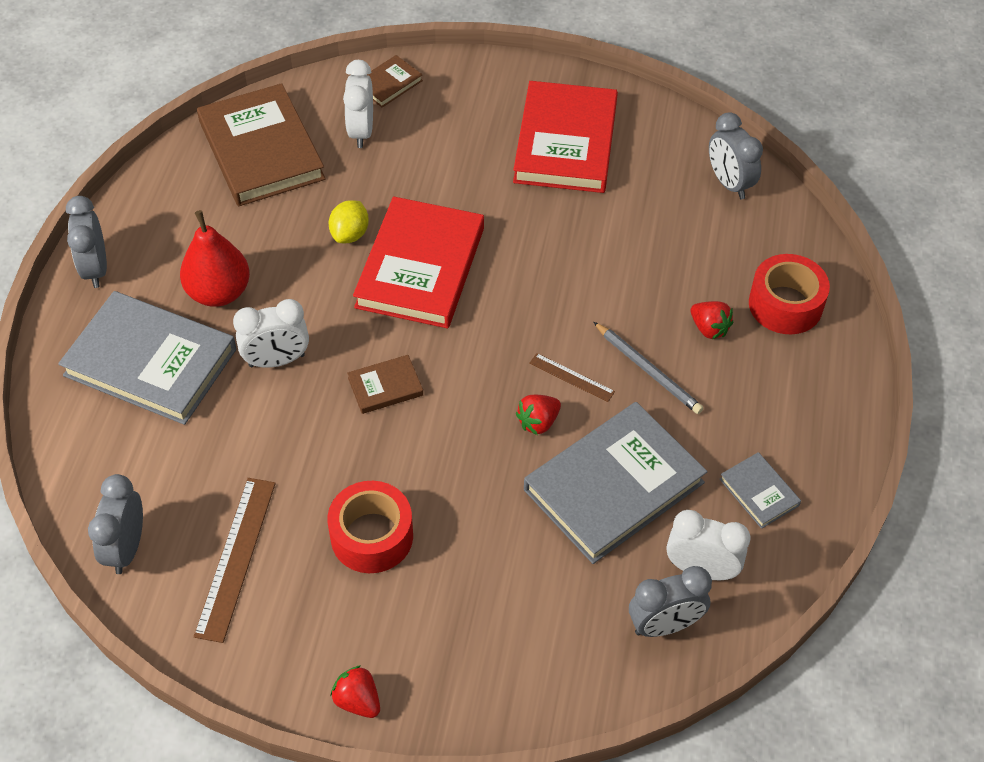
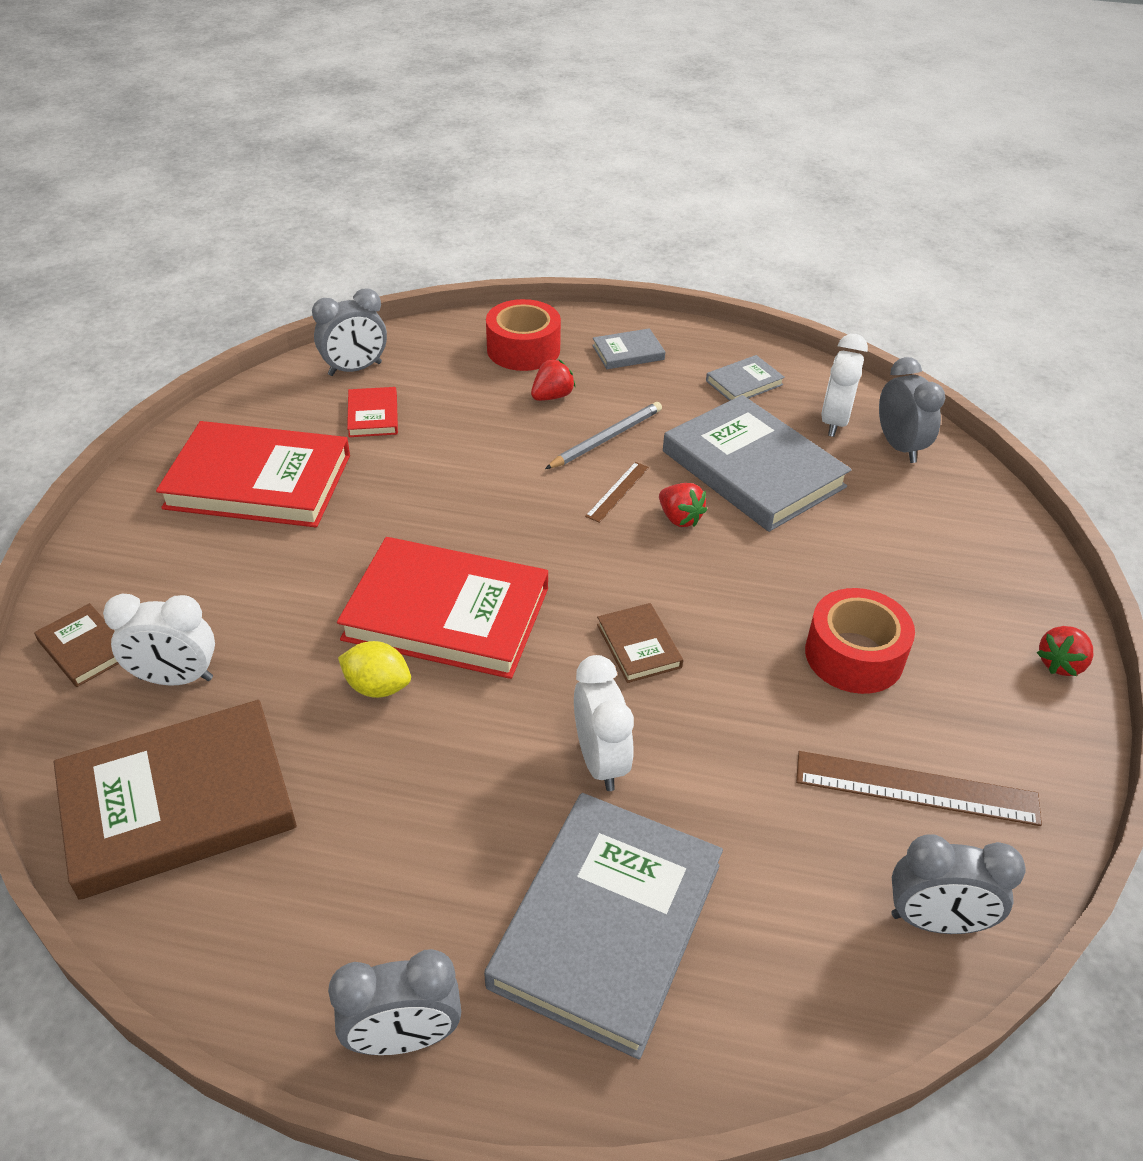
camera: 90 degrees left, 10 degrees down
red pear [180,210,250,307] -> none
none -> red book [347,387,398,437]
none -> grey book [592,328,665,369]

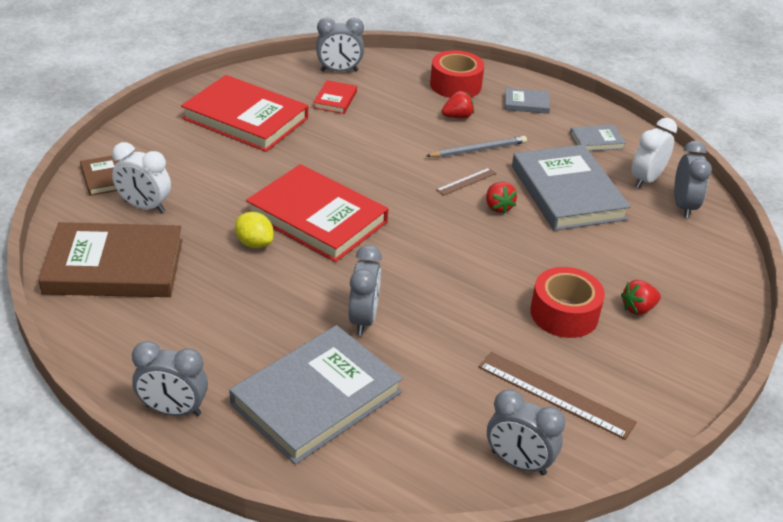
camera: 20 degrees right, 5 degrees down
white clock [574,655,634,791] -> grey clock [349,245,382,335]
brown book [597,603,683,683] -> none
red strawberry [1037,626,1093,676] -> red strawberry moved to [621,280,661,315]

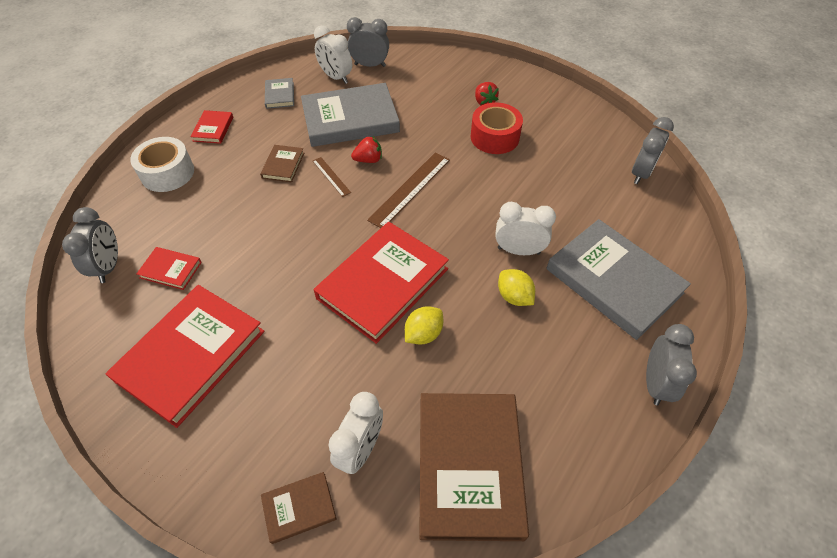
camera: 85 degrees left, 15 degrees up
grey clock [349,245,382,335] -> white clock [495,202,556,255]
grey pencil [426,136,527,157] -> brown book [260,145,304,183]
red tape [430,50,484,98] -> white tape [130,137,194,192]
red strawberry [442,91,474,119] -> none
brown ruler [479,352,637,440] -> brown ruler moved to [367,152,450,228]
grey book [504,88,550,114] -> red book [190,110,233,144]
none -> yellow lemon [498,269,535,306]

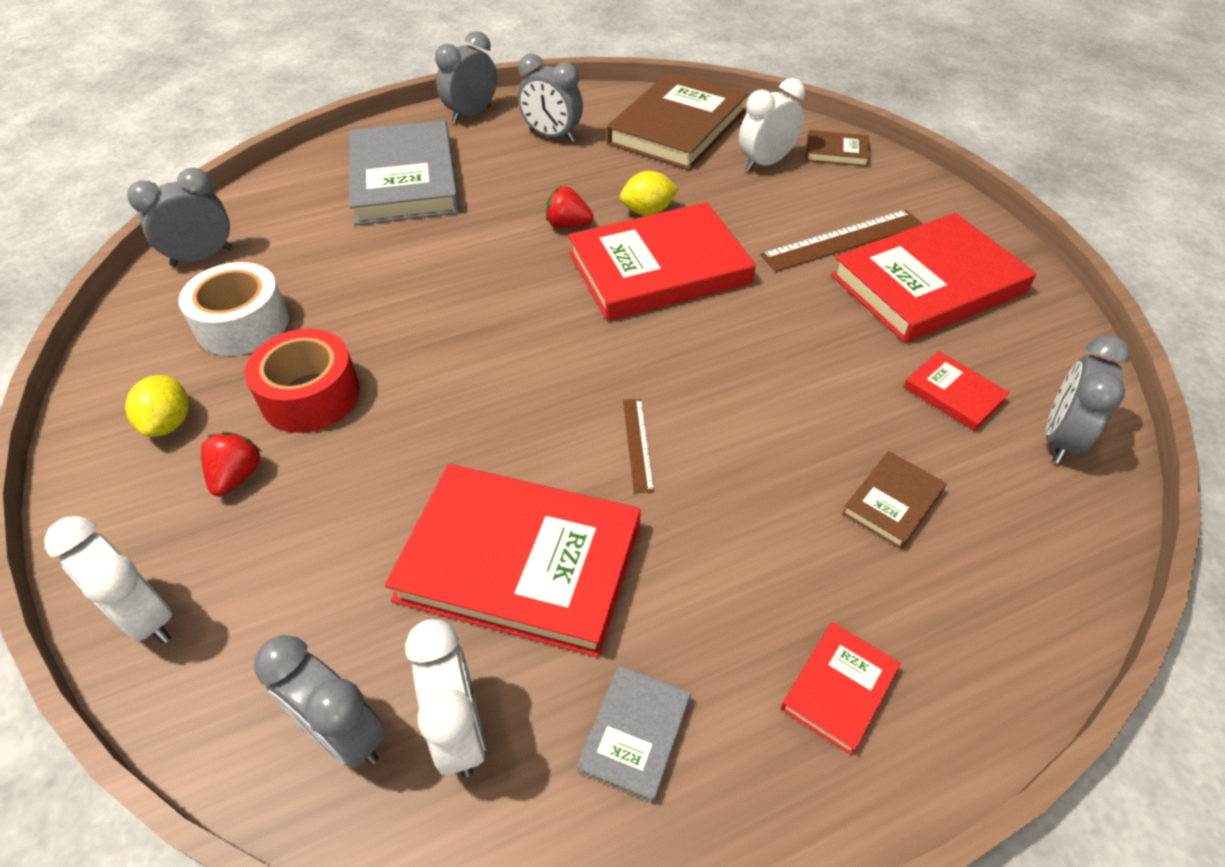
camera: 150 degrees left, 5 degrees down
white tape [130,137,194,192] -> white tape moved to [179,262,289,356]
brown book [260,145,304,183] -> brown book moved to [842,451,947,549]
grey book [301,83,400,147] -> red book [385,464,641,657]
red strawberry [351,136,382,163] -> red strawberry moved to [546,186,594,228]
brown ruler [367,152,450,228] -> brown ruler moved to [760,210,923,272]
white clock [495,202,556,255] -> white clock moved to [44,516,172,644]
yellow lemon [498,269,535,306] -> yellow lemon moved to [125,375,189,437]
none -> grey clock [518,54,583,142]

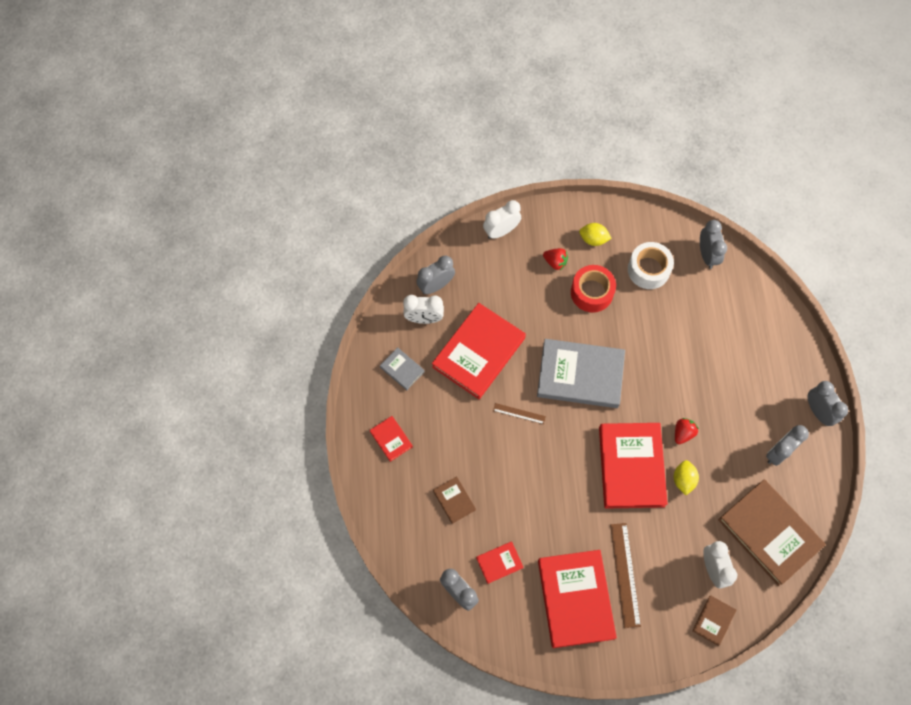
camera: 110 degrees right, 20 degrees up
grey book [349,120,460,225] -> grey book moved to [537,339,625,408]

